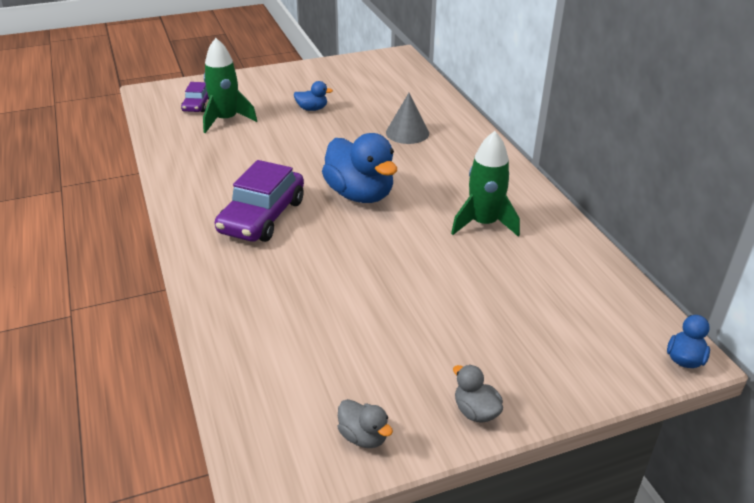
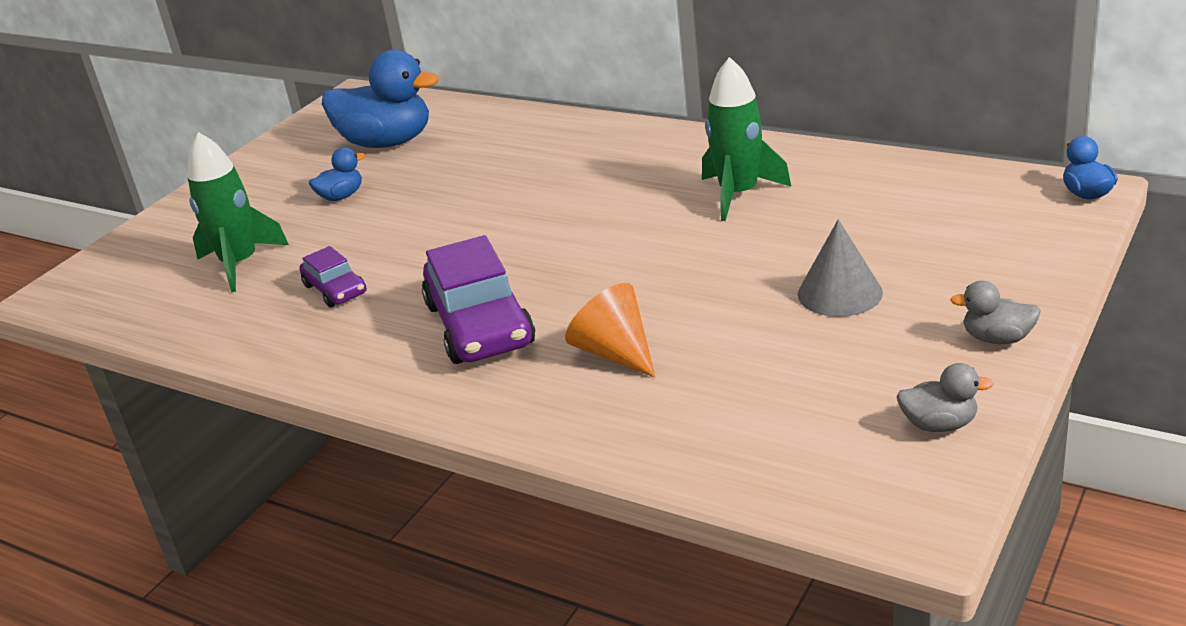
camera: 35 degrees left, 5 degrees down
purple car [181,82,209,112] -> purple car moved to [299,246,367,307]
blue duck [322,133,397,203] -> blue duck moved to [322,50,439,148]
grey cone [386,93,429,144] -> grey cone moved to [798,219,883,317]
none -> orange cone [565,283,655,377]

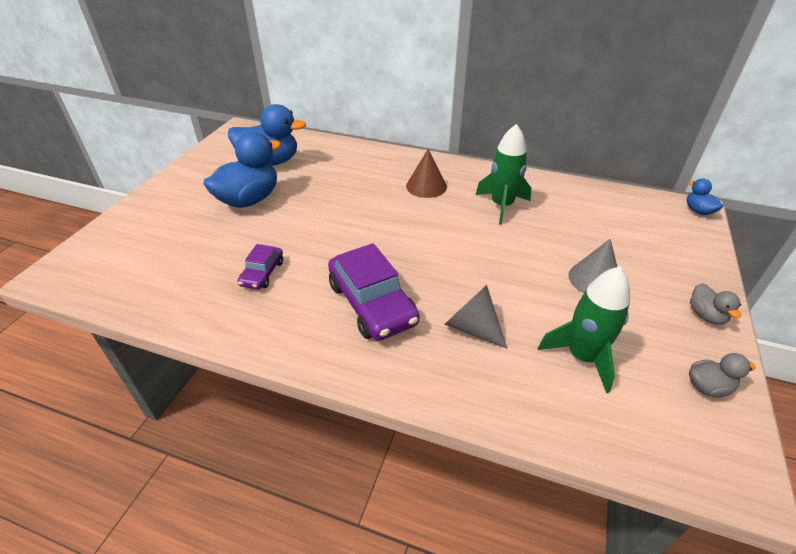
camera: 15 degrees left, 10 degrees up
green rocket [187,132,289,292] -> green rocket moved to [538,266,630,393]
purple car [299,246,367,307] -> purple car turned 60 degrees clockwise [238,244,283,290]
blue duck [309,147,365,201] -> blue duck [203,132,281,208], size x2.13
orange cone [565,283,655,377] -> grey cone [444,285,507,349]
grey duck [950,281,1041,344] -> grey duck turned 105 degrees counterclockwise [690,283,741,324]
none -> brown cone [406,149,447,198]

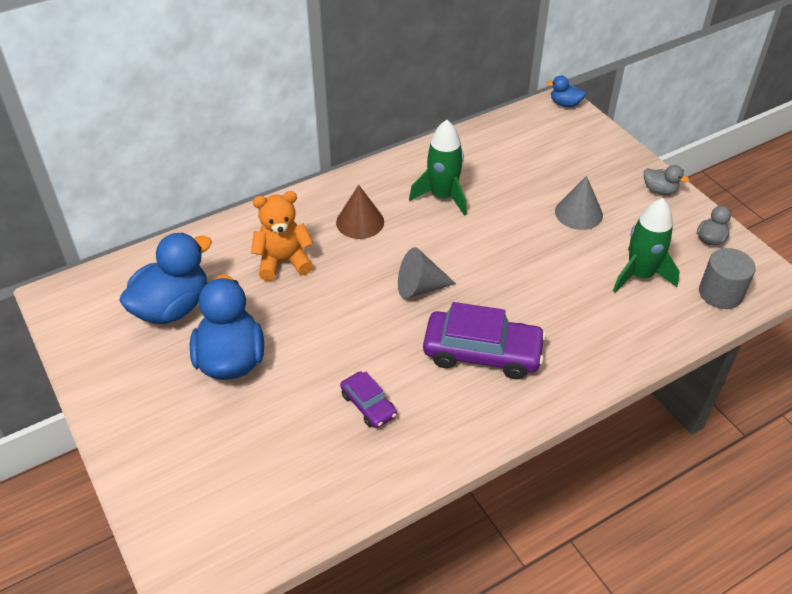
camera: 50 degrees left, 5 degrees up
grey cone [444,285,507,349] -> grey cone moved to [398,247,456,299]
none -> orange teddy bear [251,191,314,281]
none -> grey cylinder [699,248,756,309]

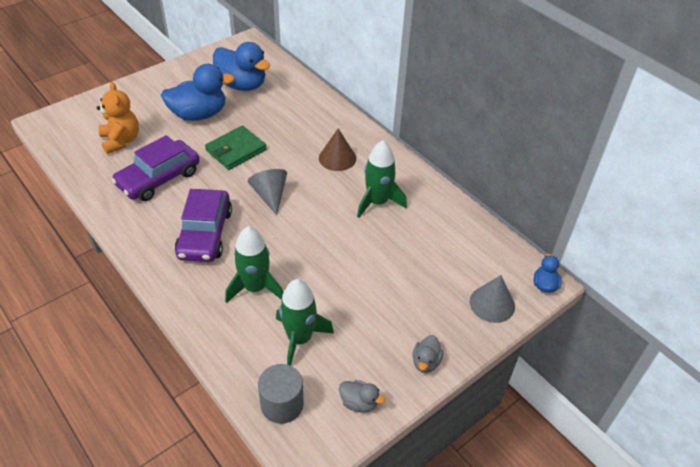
camera: 80 degrees right, 0 degrees up
orange teddy bear [251,191,314,281] -> orange teddy bear moved to [97,82,139,154]
purple car [340,371,397,428] -> purple car [112,135,200,201], size x1.89
grey cone [555,176,603,230] -> grey cone moved to [470,275,515,323]
none -> green wallet [205,125,267,170]
none -> green rocket [225,226,283,303]

